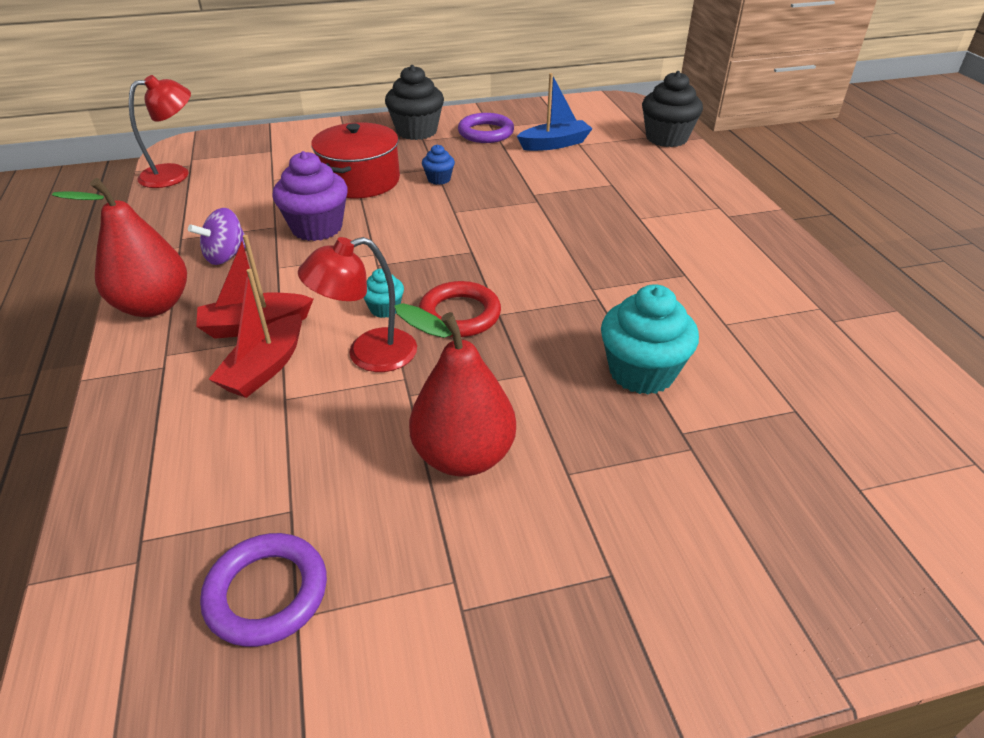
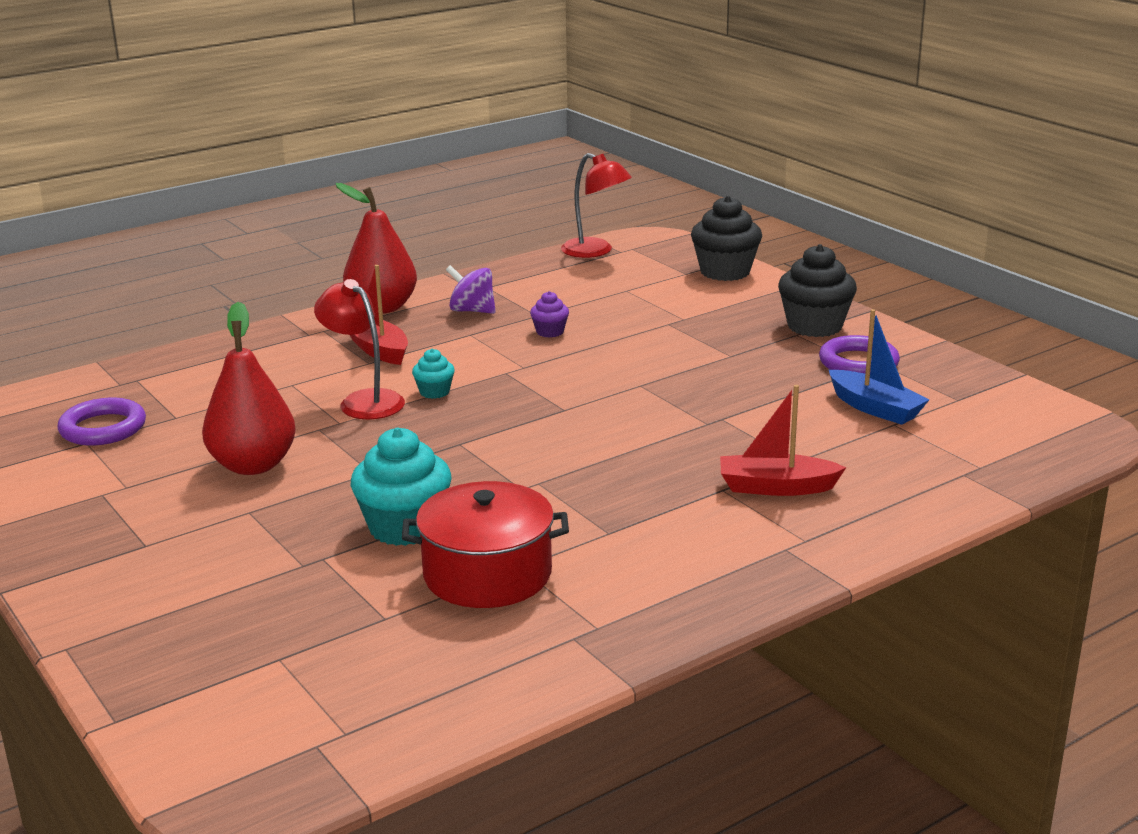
camera: 70 degrees right, 15 degrees down
red boat [209,269,302,398] -> red boat moved to [720,385,846,496]
purple cupcake [272,151,348,241] -> purple cupcake [530,291,569,338], size x0.50
red pot [311,123,400,198] -> red pot moved to [402,481,569,608]
red ring [419,281,501,337] -> none
blue cupcake [422,144,455,185] -> none
black cupcake [642,71,703,147] -> black cupcake moved to [691,196,762,281]

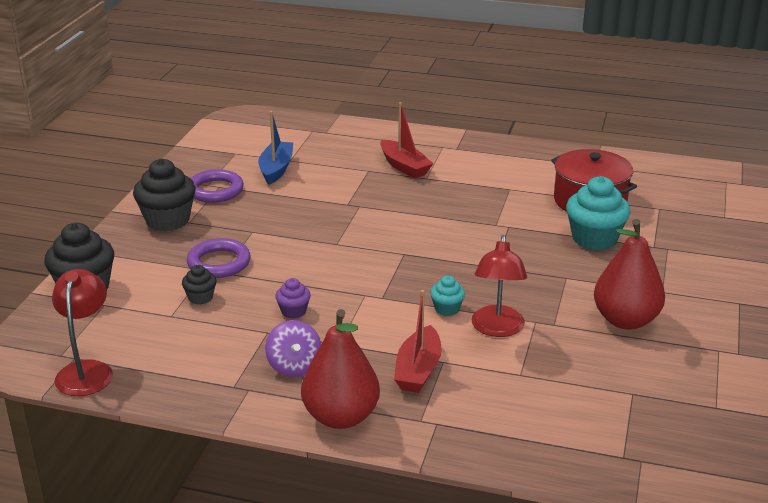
camera: 130 degrees left, 5 degrees up
purple ring [57,398,146,446] -> purple ring moved to [187,238,251,278]
none -> black cupcake [182,265,217,305]

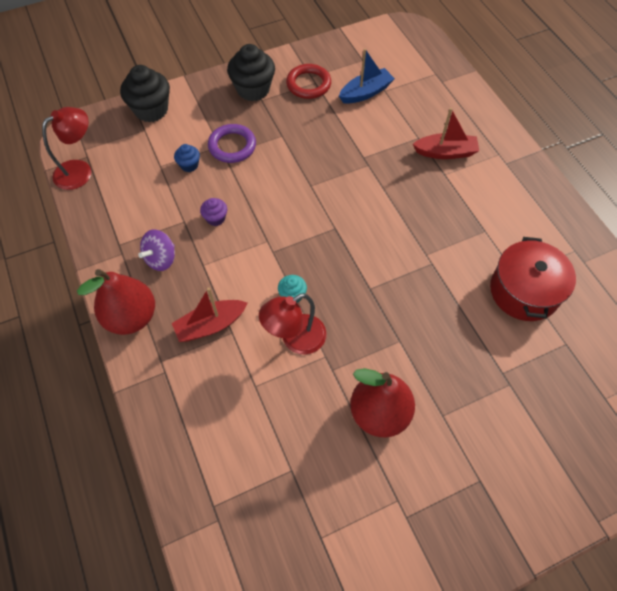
camera: 50 degrees right, 30 degrees up
black cupcake [182,265,217,305] -> blue cupcake [174,144,200,172]
purple ring [190,169,244,203] -> red ring [286,64,331,99]
red boat [380,102,433,178] -> red boat turned 105 degrees counterclockwise [413,108,479,159]
turquoise cupcake [566,176,630,251] -> none

